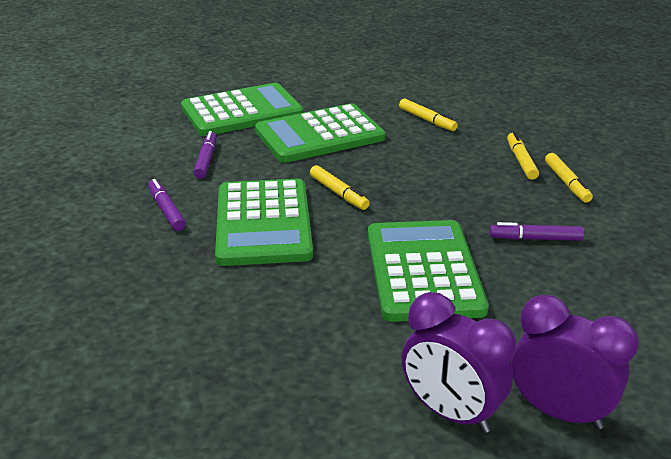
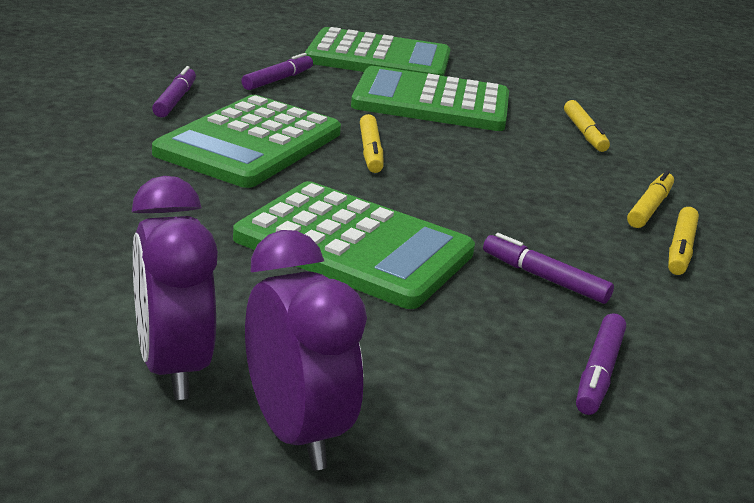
camera: 30 degrees right, 5 degrees down
green calculator [368,220,489,322] -> green calculator turned 90 degrees clockwise [233,181,475,309]
none -> purple marker [576,313,626,415]

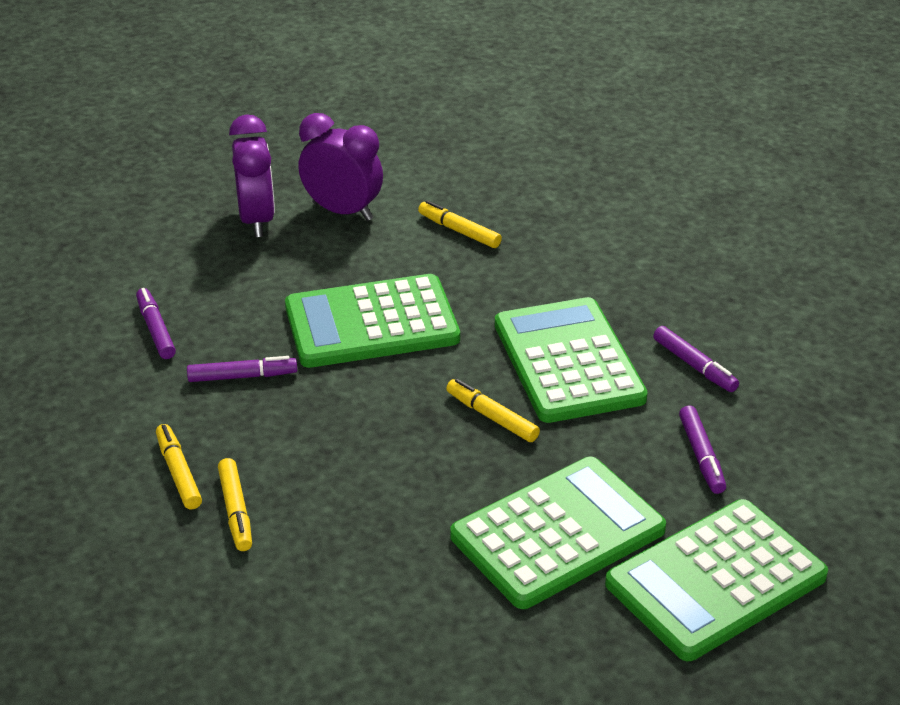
camera: 140 degrees right, 10 degrees up
purple clock [245,230,367,470] -> purple clock turned 120 degrees counterclockwise [229,114,275,237]
yellow marker [564,100,610,152] -> yellow marker moved to [418,200,502,248]

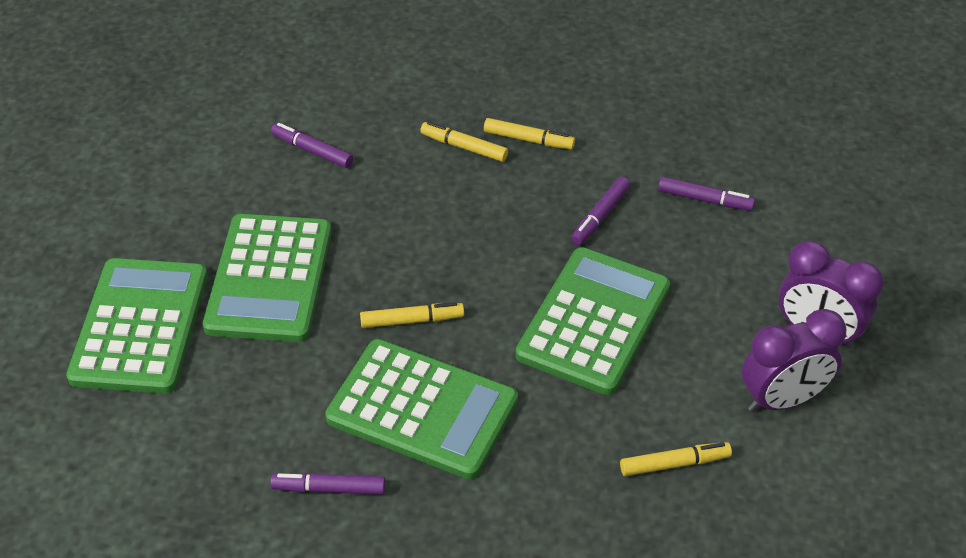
camera: 130 degrees right, 10 degrees up
purple marker [679,405,726,494] -> purple marker moved to [271,123,353,168]

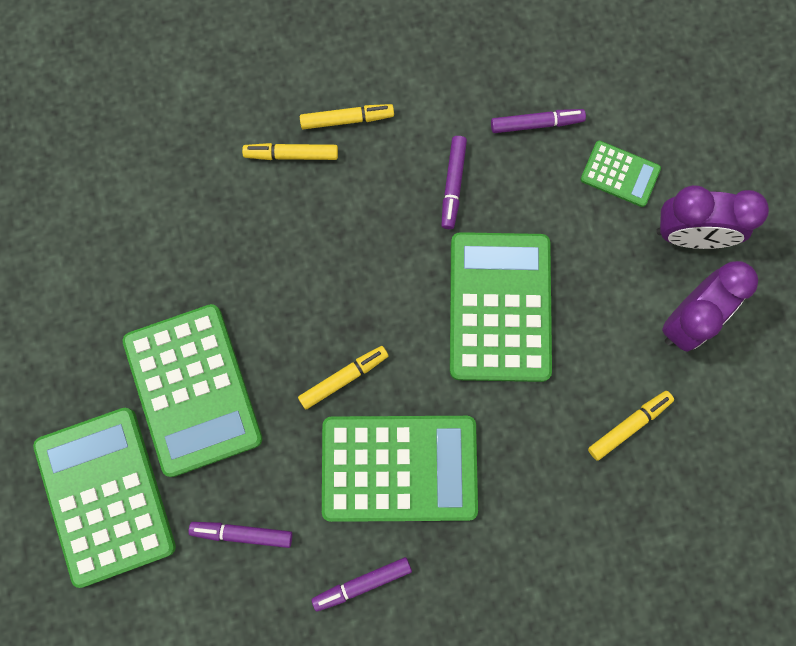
camera: 25 degrees left, 30 degrees up
purple marker [271,123,353,168] -> purple marker moved to [188,522,292,548]
none -> green calculator [580,141,661,207]

